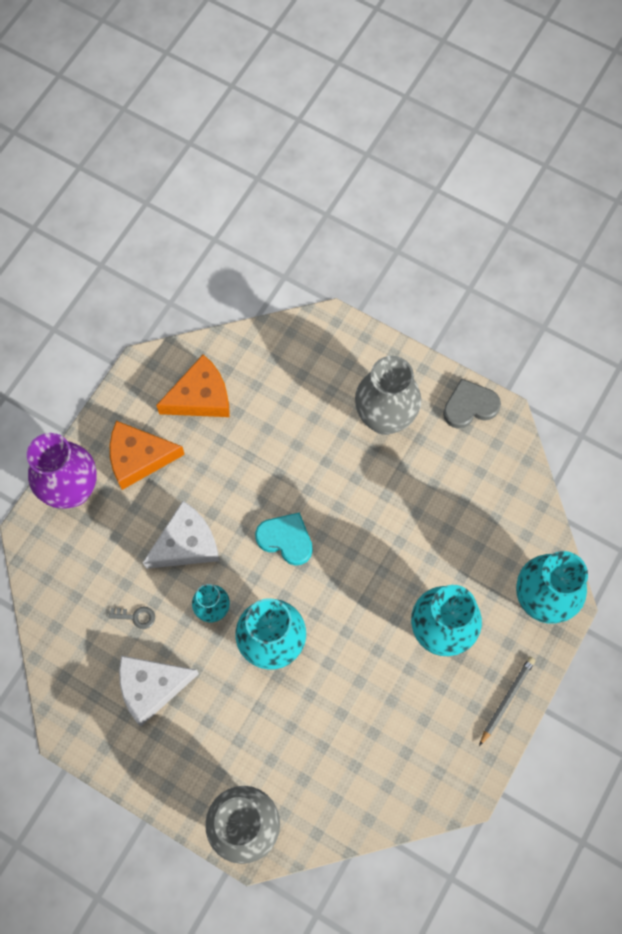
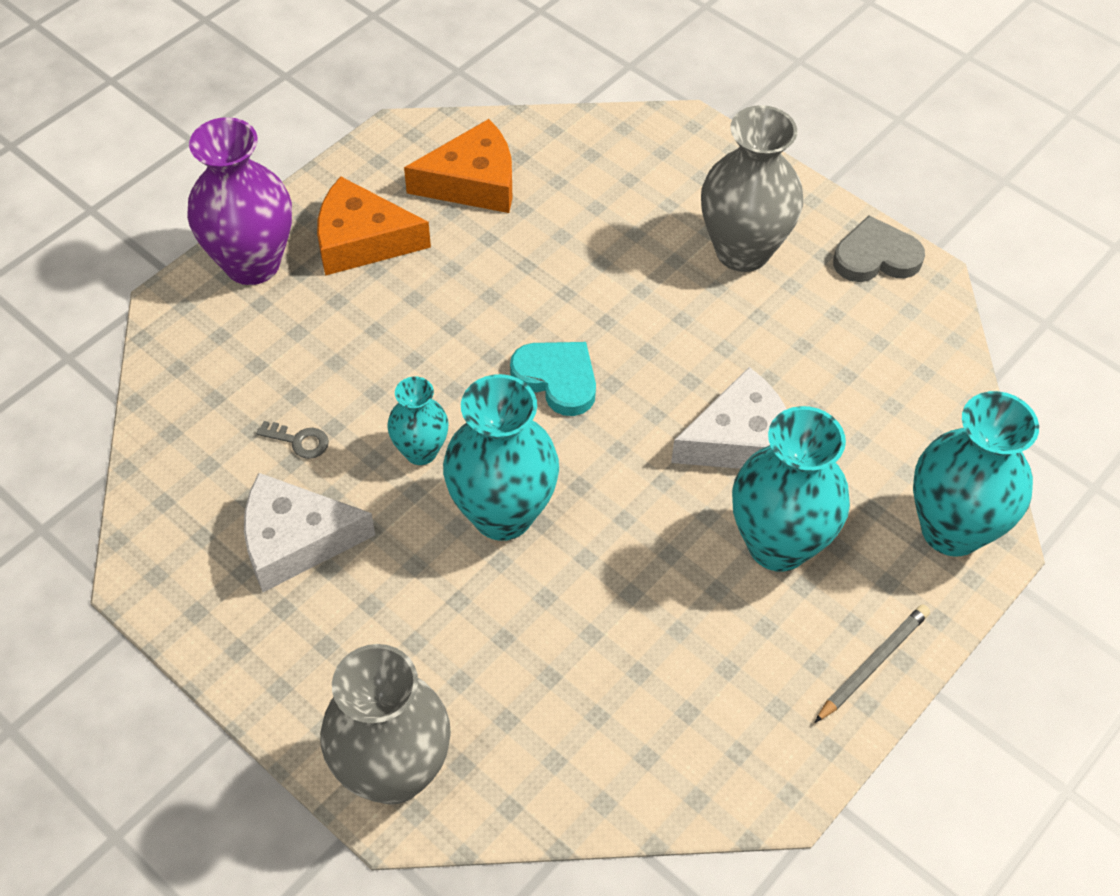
camera: 10 degrees right, 15 degrees down
white cheese [143,501,219,569] -> white cheese moved to [671,367,787,469]

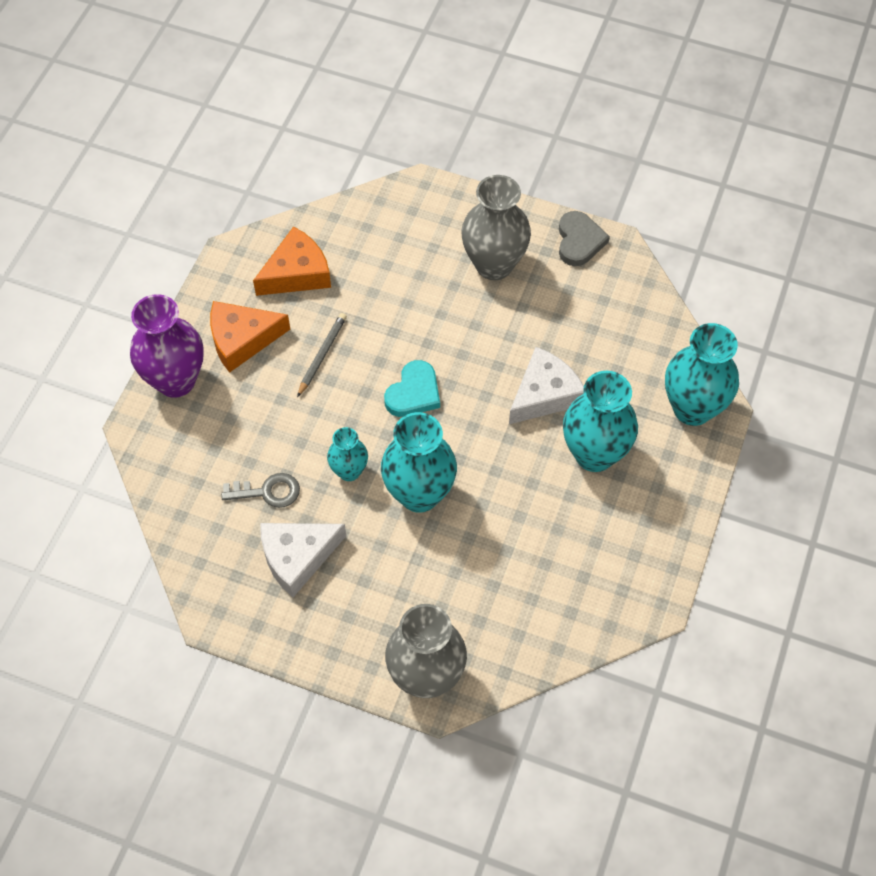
camera: 20 degrees left, 5 degrees up
grey key [256,421,329,459] -> grey key [221,473,300,508], size x1.54
turquoise heart [510,342,596,416] -> turquoise heart turned 105 degrees clockwise [384,360,440,417]
grey pencil [815,604,930,723] -> grey pencil moved to [297,313,347,397]
grey heart [833,215,925,282] -> grey heart turned 120 degrees clockwise [559,211,610,266]

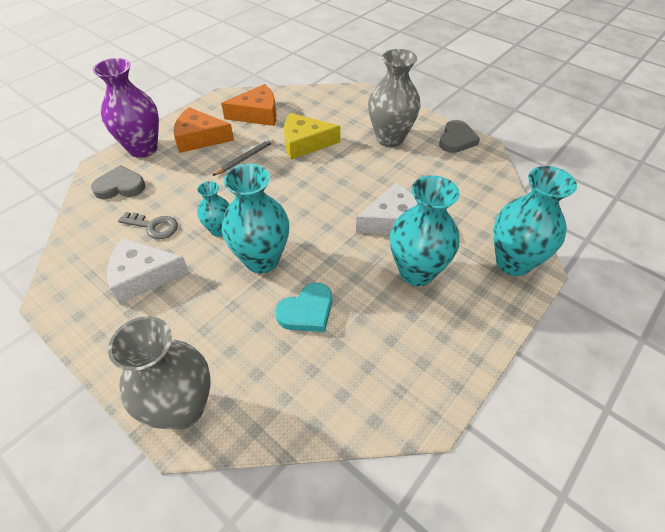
camera: 20 degrees right, 10 degrees down
turquoise heart [384,360,440,417] -> turquoise heart moved to [276,283,332,332]
none -> grey heart [91,165,146,199]
none -> yellow cheese [284,113,340,160]

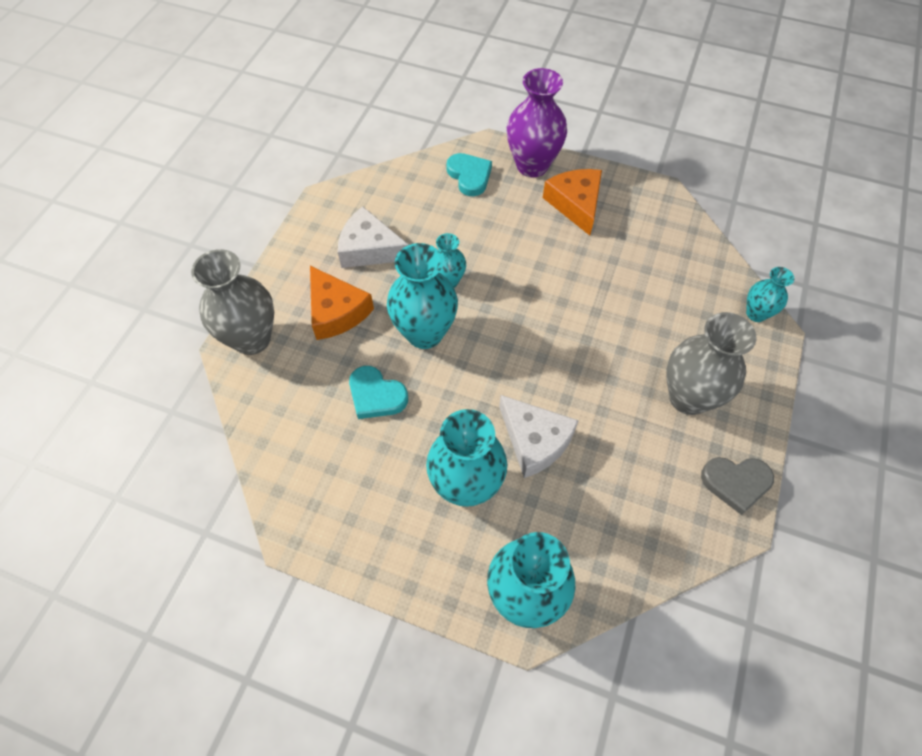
camera: 70 degrees right, 10 degrees up
grey heart [91,165,146,199] -> turquoise heart [446,153,492,196]
white cheese [107,238,189,304] -> white cheese turned 45 degrees counterclockwise [338,206,409,268]
grey key [118,212,178,239] -> none
grey pencil [212,138,274,176] -> none
orange cheese [221,84,276,126] -> orange cheese moved to [310,266,374,340]
yellow cheese [284,113,340,160] -> none
none -> turquoise vase [746,267,794,322]

